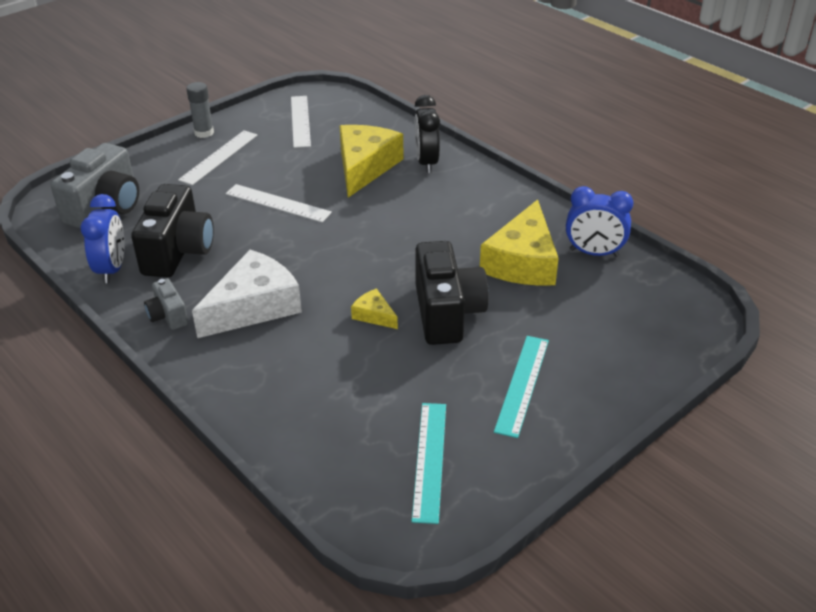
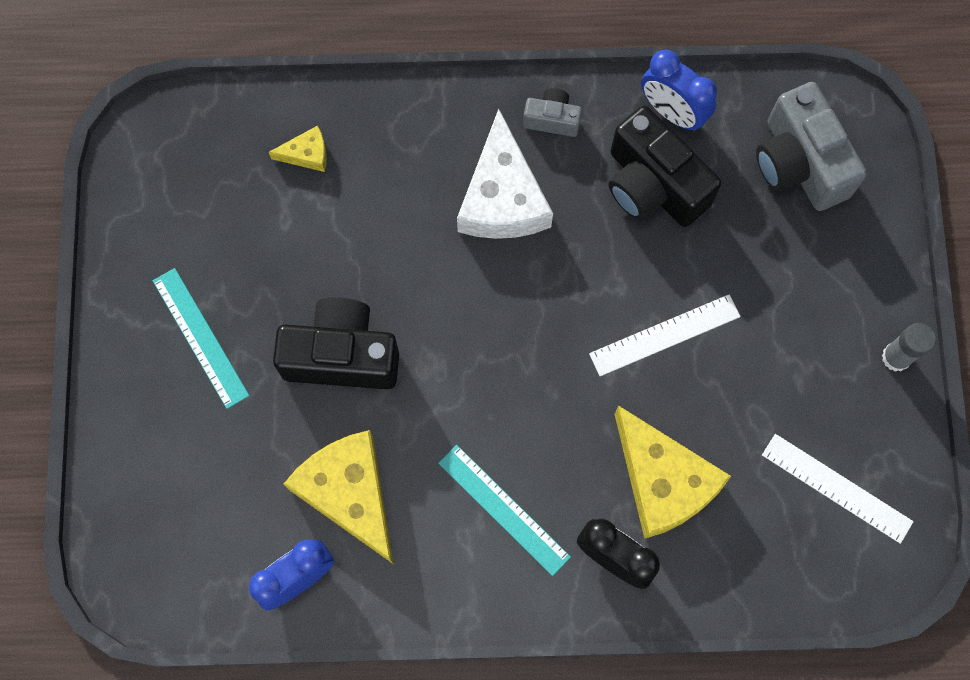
camera: 130 degrees right, 35 degrees up
white ruler [178,131,257,185] -> none
yellow cheese [351,288,398,329] -> yellow cheese moved to [269,125,327,172]
turquoise ruler [412,403,446,524] -> turquoise ruler moved to [438,445,571,576]
black camera [415,241,489,345] -> black camera turned 150 degrees clockwise [273,297,399,389]

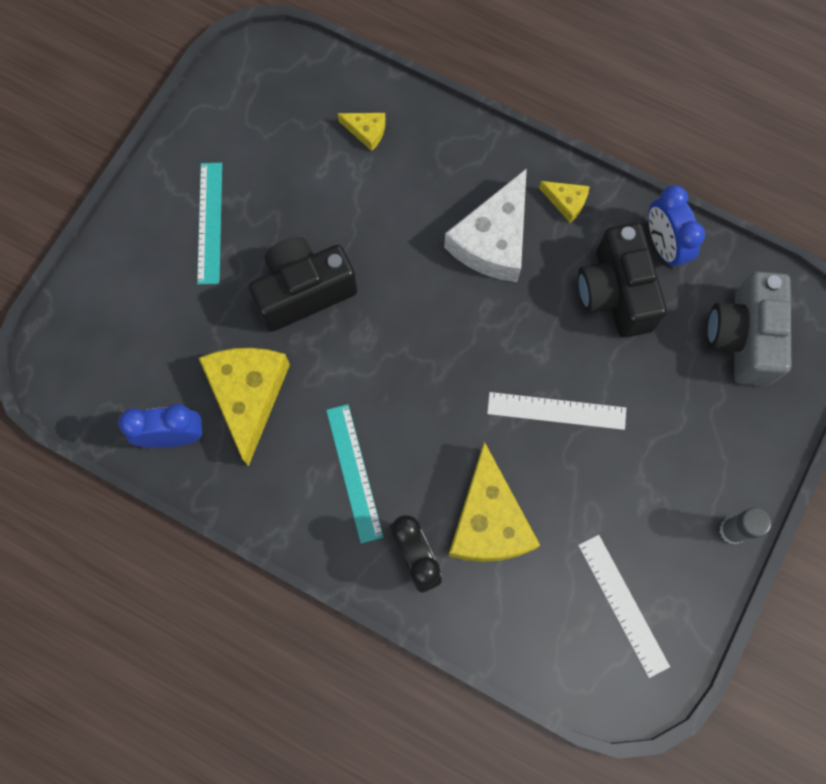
camera: 30 degrees right, 0 degrees up
black camera [273,297,399,389] -> black camera turned 60 degrees counterclockwise [248,237,357,332]
grey camera [523,88,582,137] -> yellow cheese [539,181,590,223]

